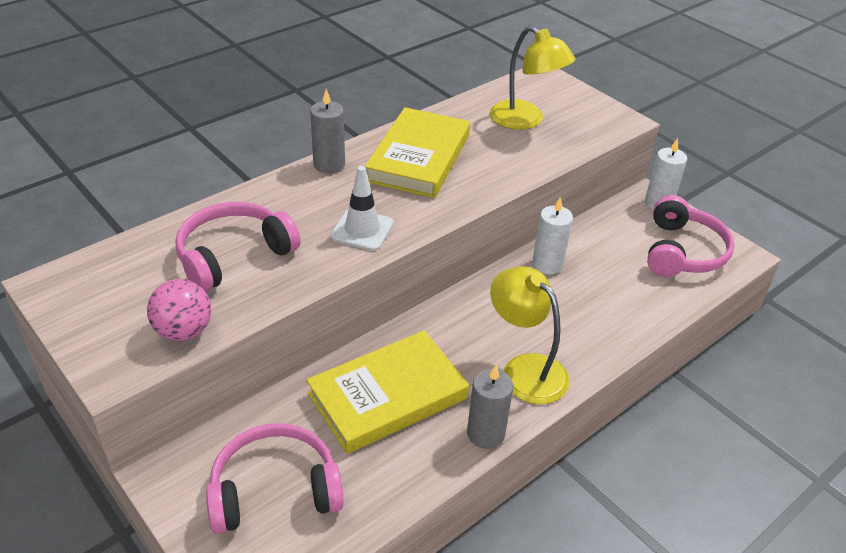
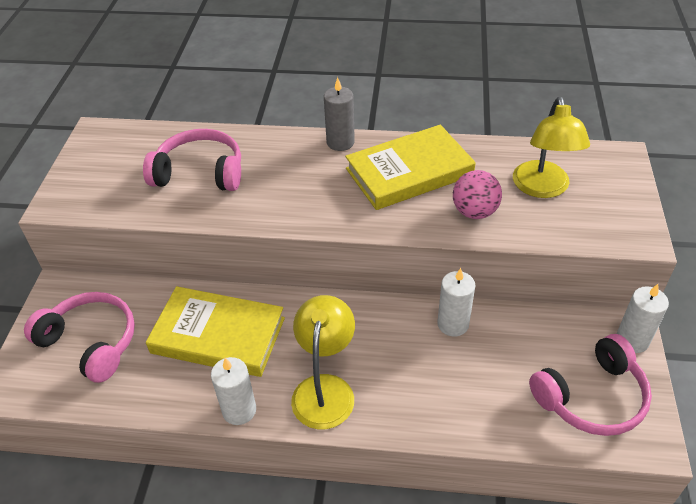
camera: 50 degrees right, 5 degrees up
pink ball [147,279,211,341] -> pink ball moved to [453,170,502,219]
white traffic cone [330,166,394,251] -> none
grey candle [467,365,513,449] -> white candle [211,357,256,425]

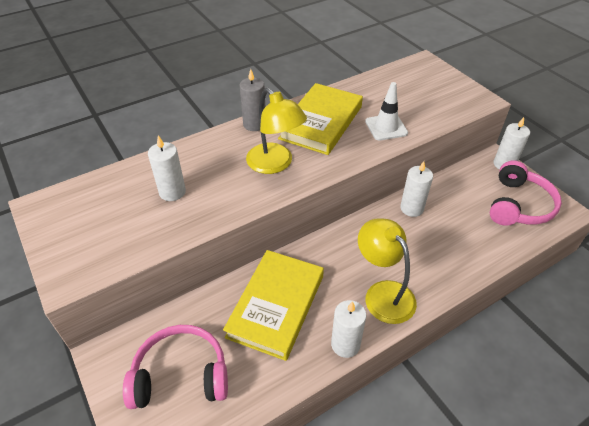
camera: 40 degrees left, 0 degrees up
pink headphones [143,129,241,191] -> white candle [148,135,186,201]
yellow book [146,286,285,377] -> yellow book turned 45 degrees counterclockwise [223,250,324,361]
pink ball [453,170,502,219] -> white traffic cone [365,82,408,140]
yellow lamp [513,97,590,198] -> yellow lamp moved to [246,88,307,174]

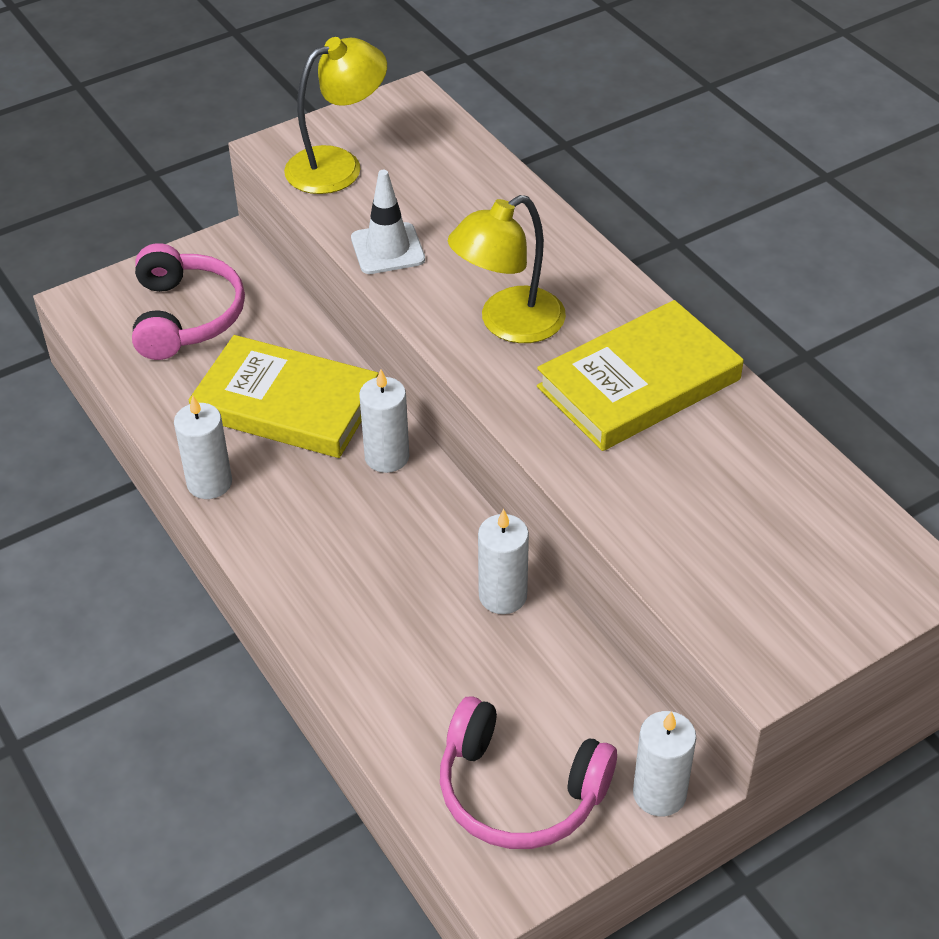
camera: 90 degrees right, 0 degrees up
white candle [148,135,186,201] -> white candle moved to [359,369,409,473]
grey candle [240,69,265,131] -> none
yellow book [278,83,363,155] -> yellow book turned 60 degrees counterclockwise [537,300,744,451]
yellow lamp [358,218,417,324] -> yellow lamp moved to [284,37,387,194]
white traffic cone [365,82,408,140] -> white traffic cone moved to [351,170,425,274]

